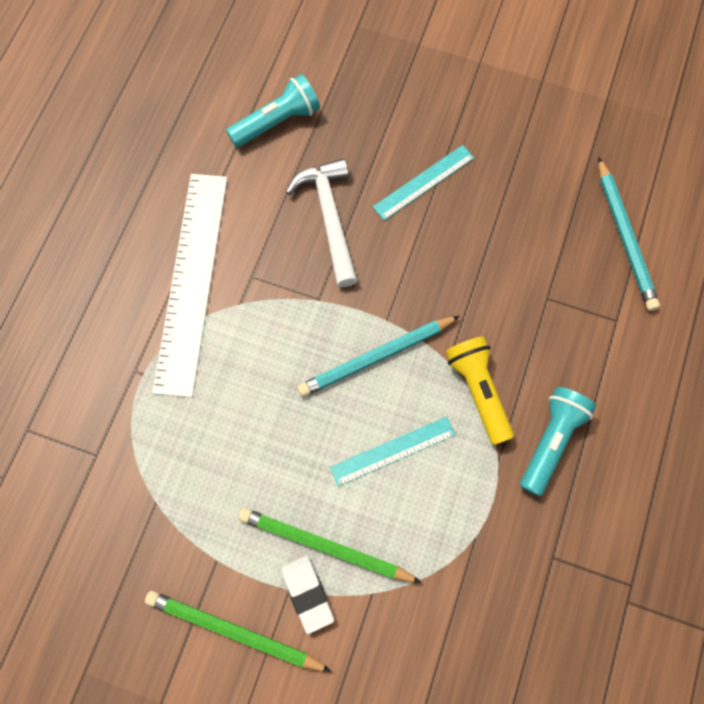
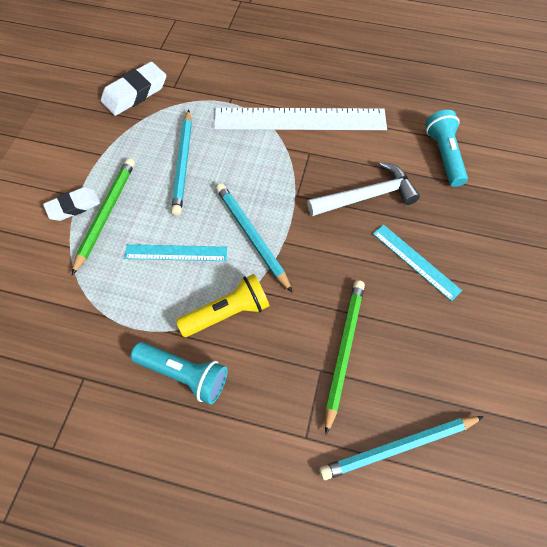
camera: 85 degrees right, 10 degrees down
green pencil [145,591,332,672] -> green pencil moved to [325,280,365,435]
turquoise flashlight [226,74,320,147] -> turquoise flashlight turned 150 degrees counterclockwise [426,110,468,187]
turquoise ruler [330,417,456,486] -> turquoise ruler turned 60 degrees counterclockwise [124,244,227,261]
none -> white eraser [101,62,166,116]
none -> turquoise pencil [171,110,192,216]

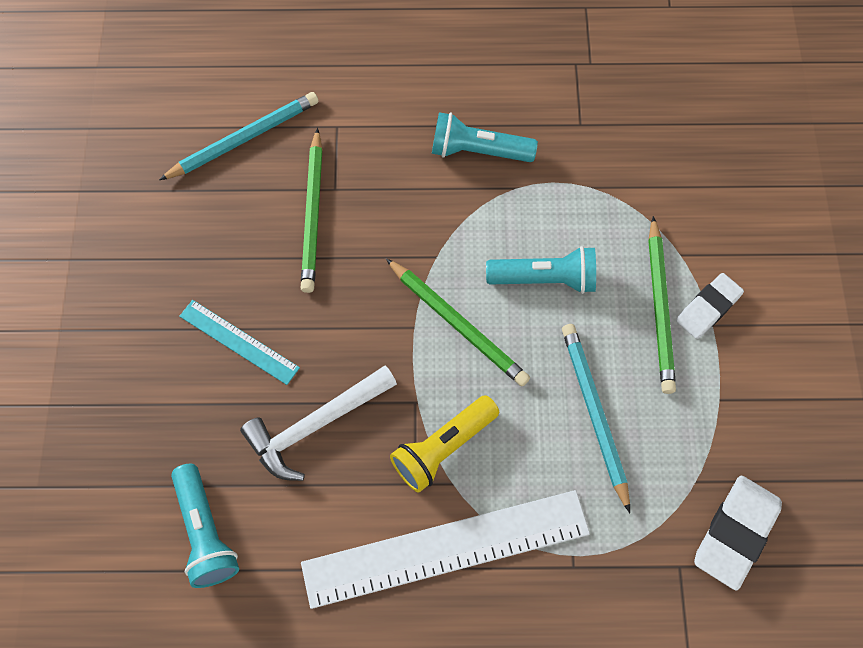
camera: 165 degrees right, 5 degrees up
turquoise ruler [124,244,227,261] -> turquoise flashlight [486,246,596,294]
yellow flashlight [176,274,269,337] -> yellow flashlight moved to [390,395,499,493]
turquoise pencil [216,183,293,293] -> green pencil [386,258,530,387]

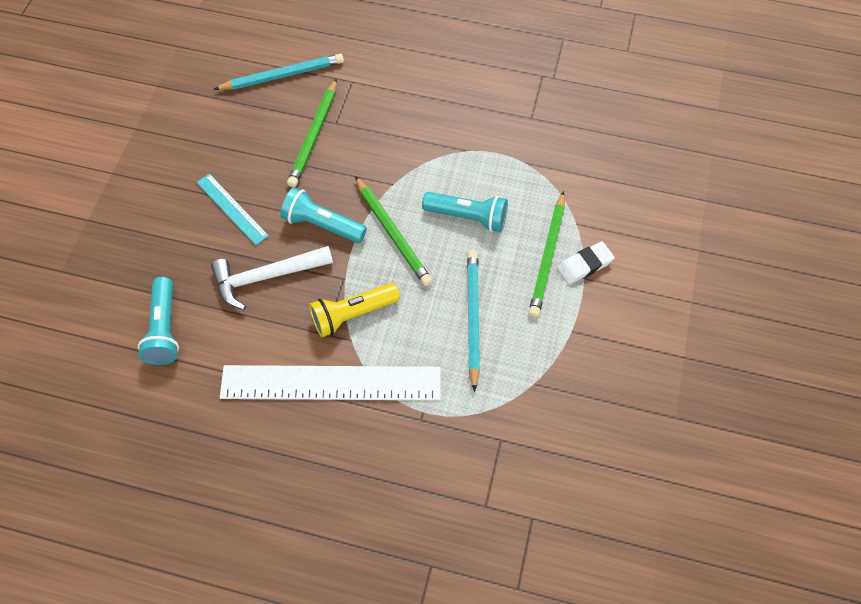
camera: 15 degrees right, 5 degrees down
turquoise flashlight [432,112,538,162] -> turquoise flashlight moved to [280,187,367,243]
white eraser [694,475,782,590] -> none

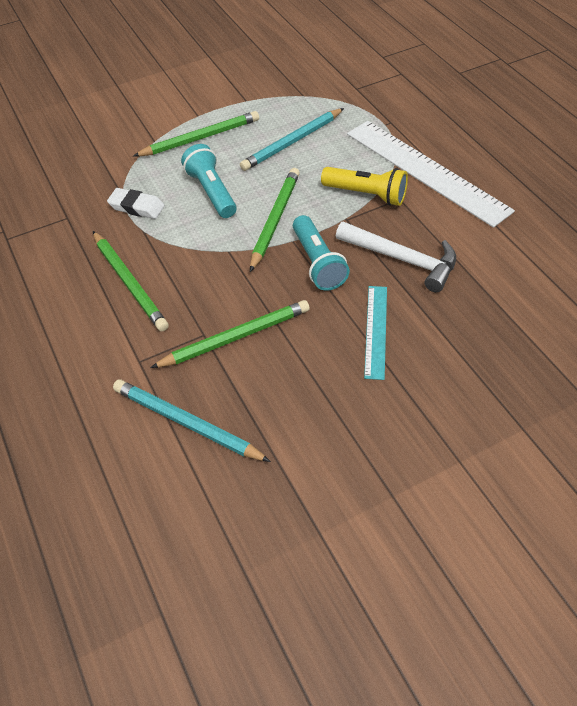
camera: 130 degrees left, 10 degrees down
turquoise flashlight [138,277,179,365] -> none
white eraser [557,241,615,285] -> white eraser moved to [107,188,165,219]
none -> green pencil [93,231,169,331]

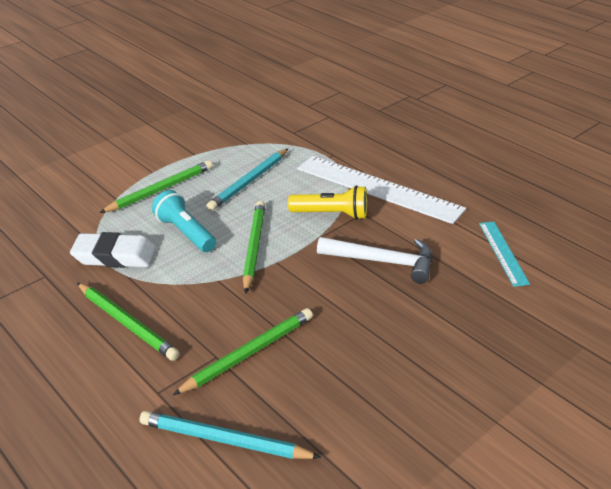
camera: 15 degrees left, 15 degrees down
white eraser [107,188,165,219] -> white eraser [70,232,157,268], size x1.50
turquoise flashlight [293,215,350,291] -> none
turquoise ruler [364,286,387,380] -> turquoise ruler moved to [479,222,530,287]

